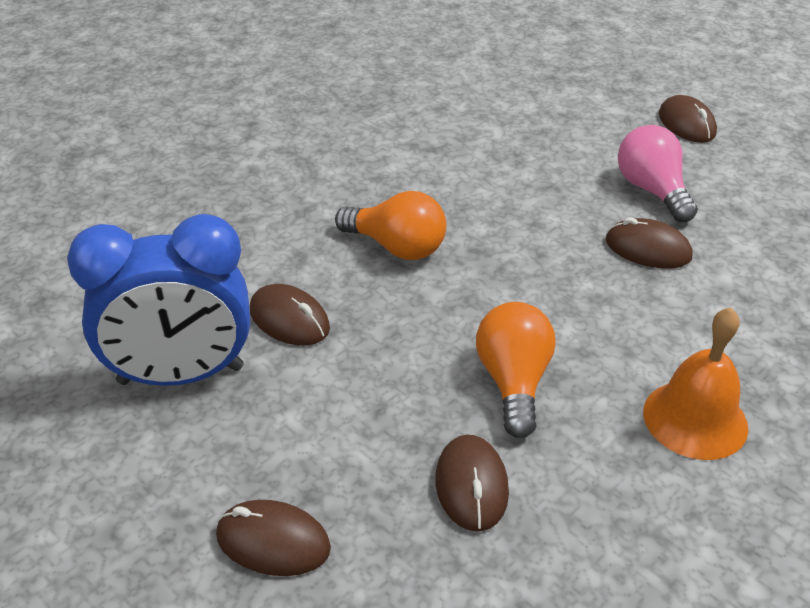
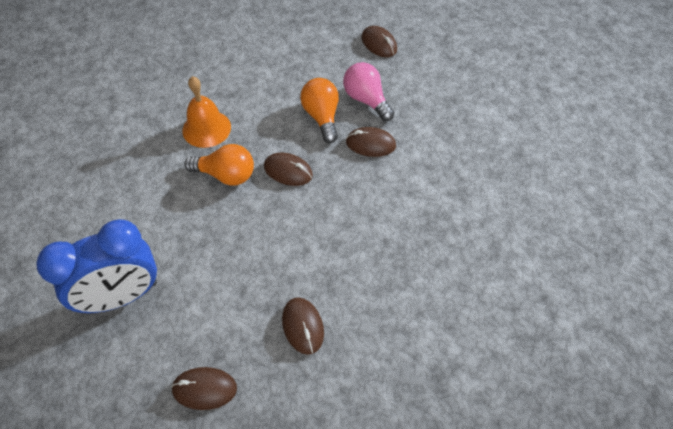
camera: 15 degrees left, 15 degrees up
brown mouse [250,284,330,345] -> brown mouse moved to [264,153,313,186]
orange light bulb [476,302,556,438] -> orange light bulb moved to [300,78,339,143]
orange bell [643,308,748,460] -> orange bell moved to [182,76,231,148]

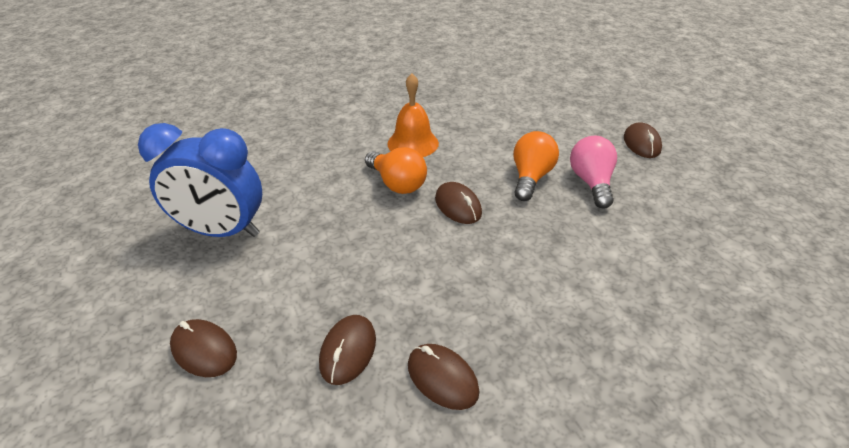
camera: 35 degrees right, 15 degrees down
brown mouse [346,127,396,157] -> brown mouse moved to [408,344,480,410]

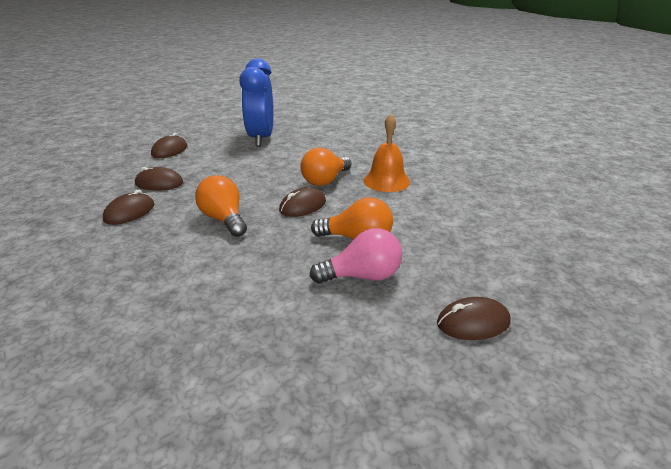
camera: 80 degrees right, 10 degrees down
none -> orange light bulb [195,175,247,237]

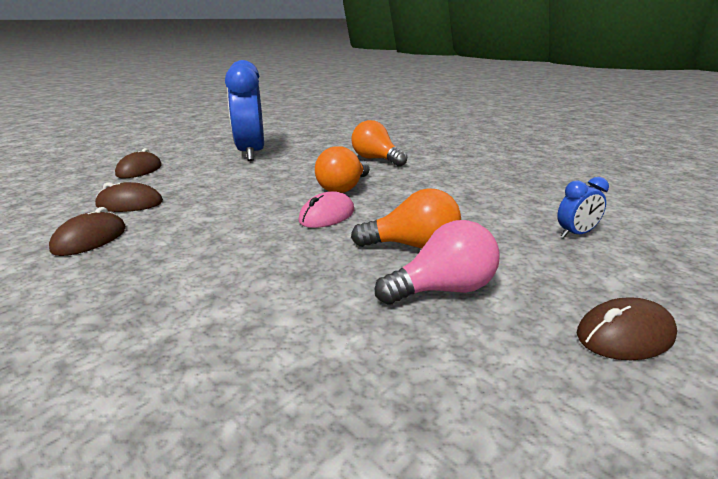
camera: 10 degrees left, 5 degrees down
orange light bulb [195,175,247,237] -> orange light bulb moved to [351,120,407,167]
brown mouse [279,187,326,217] -> pink mouse [298,191,354,228]
orange bell [363,114,410,192] -> none
none -> blue clock [557,177,609,237]

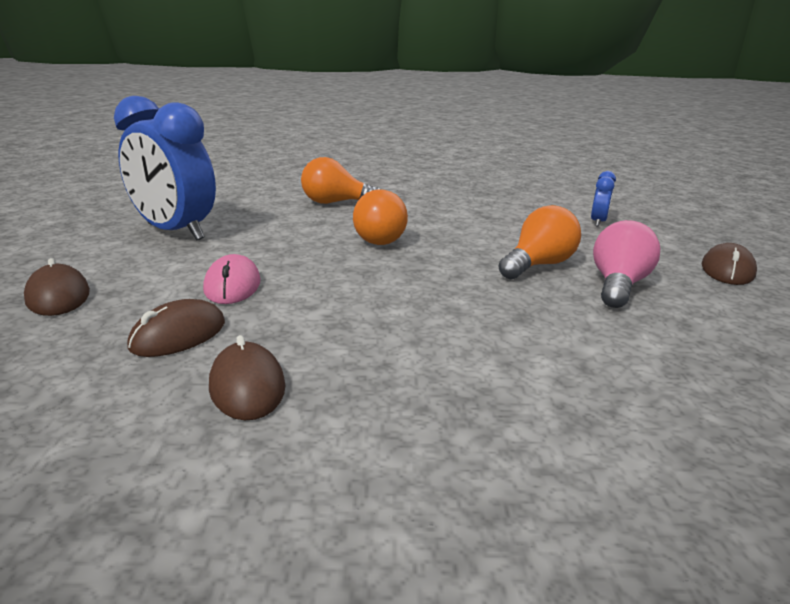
camera: 45 degrees left, 0 degrees up
pink mouse [298,191,354,228] -> pink mouse moved to [203,254,261,304]

